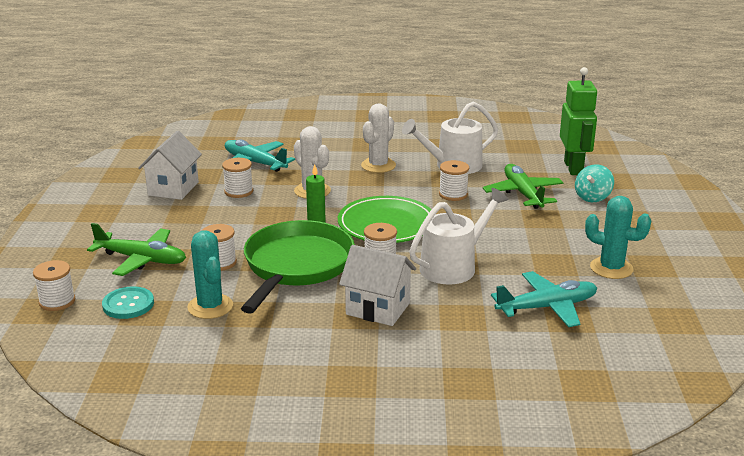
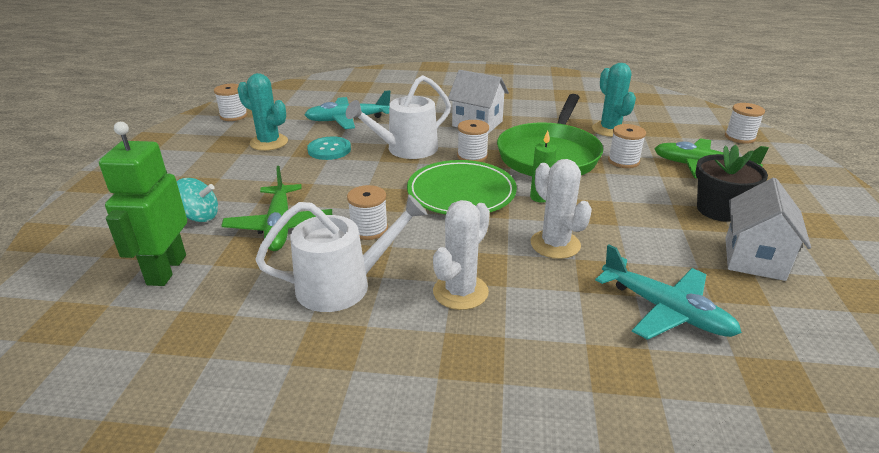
camera: 175 degrees left, 5 degrees up
turquoise button [102,286,154,319] -> turquoise button moved to [307,136,351,160]
white spool [222,158,253,198] -> white spool moved to [214,84,247,121]
turquoise spinning top [575,164,614,202] -> turquoise spinning top turned 60 degrees clockwise [177,178,218,222]
none -> black flower pot [695,145,768,222]

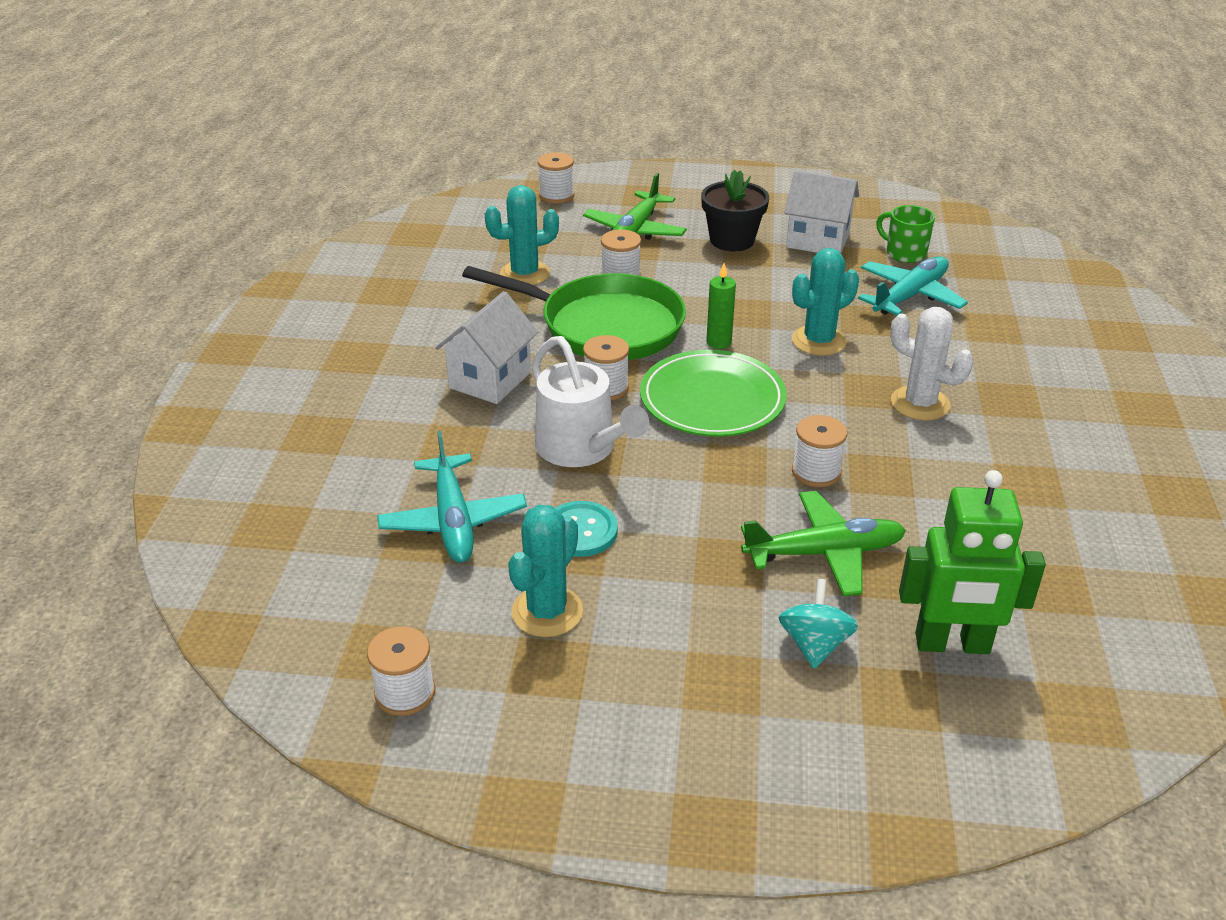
camera: 90 degrees left, 5 degrees up
white watering can [255,195,428,312] -> none
white cactus [531,159,592,259] -> turquoise cactus [792,248,859,356]
none -> green mug [876,205,935,263]

